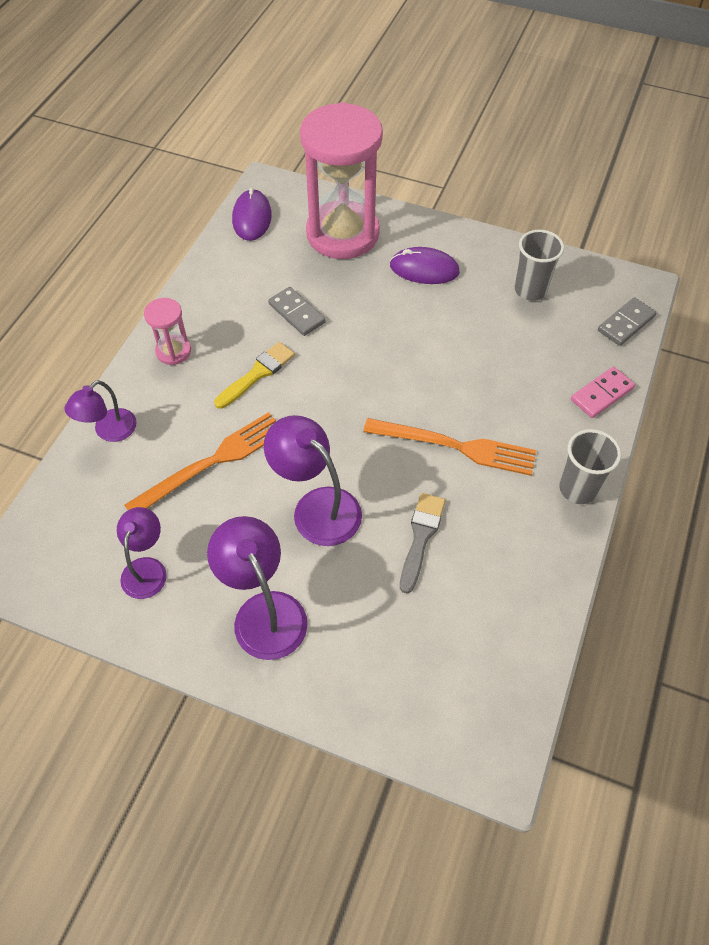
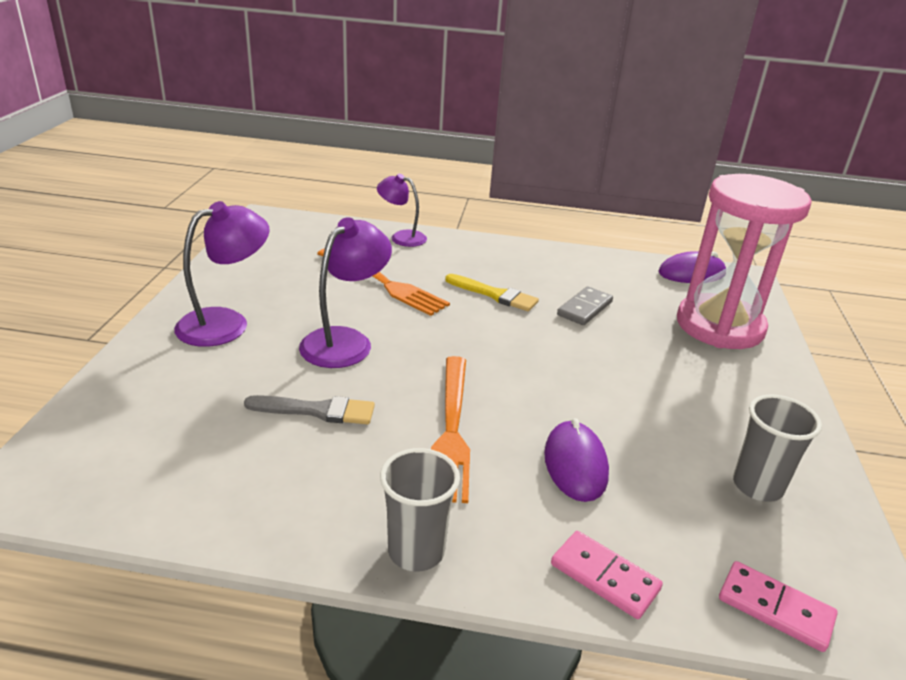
camera: 75 degrees right, 25 degrees down
purple lamp [117,507,167,599] -> none
pink hourglass [144,298,191,365] -> none
purple mouse [390,247,460,284] -> purple mouse moved to [544,418,609,502]
grey domino [598,297,656,346] -> pink domino [719,561,838,652]

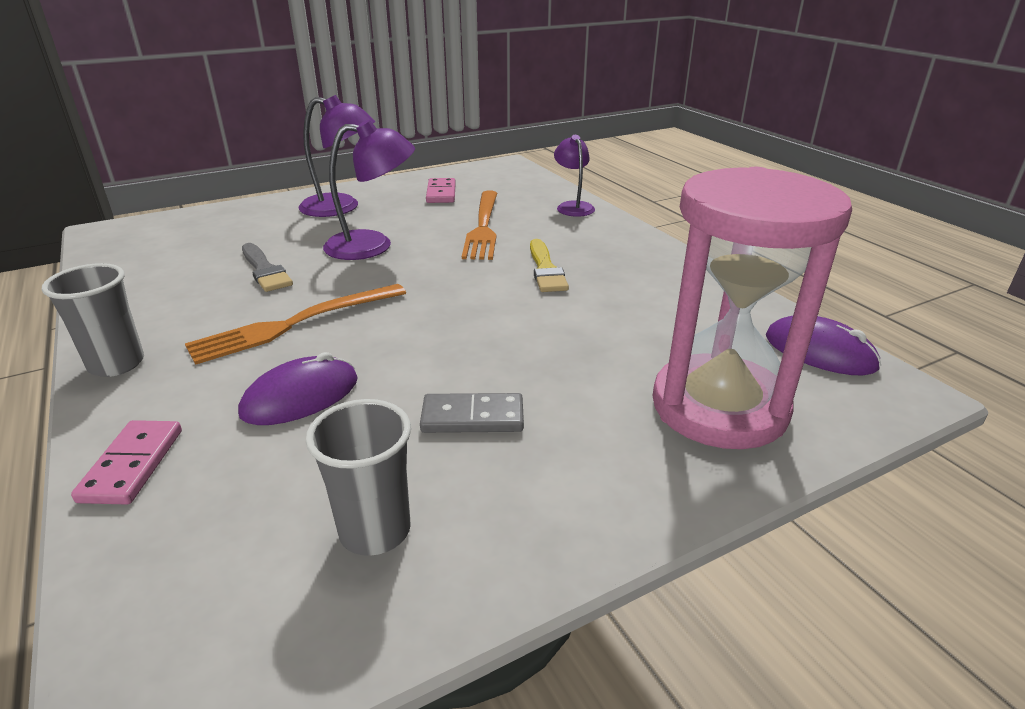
camera: 55 degrees right, 0 degrees up
grey domino [557,286,613,325] -> grey domino moved to [420,393,524,433]
pink domino [719,561,838,652] -> pink domino moved to [426,178,456,203]

